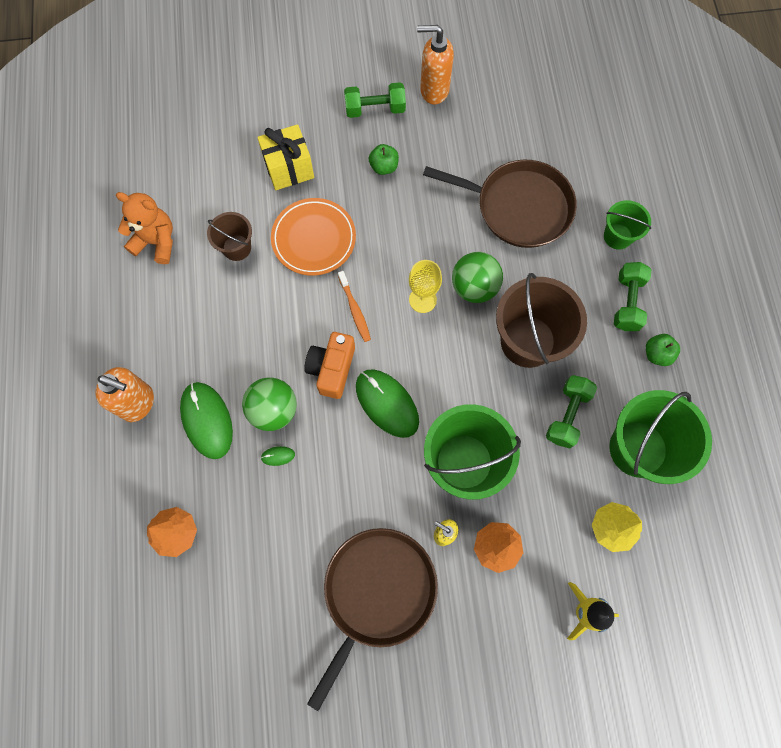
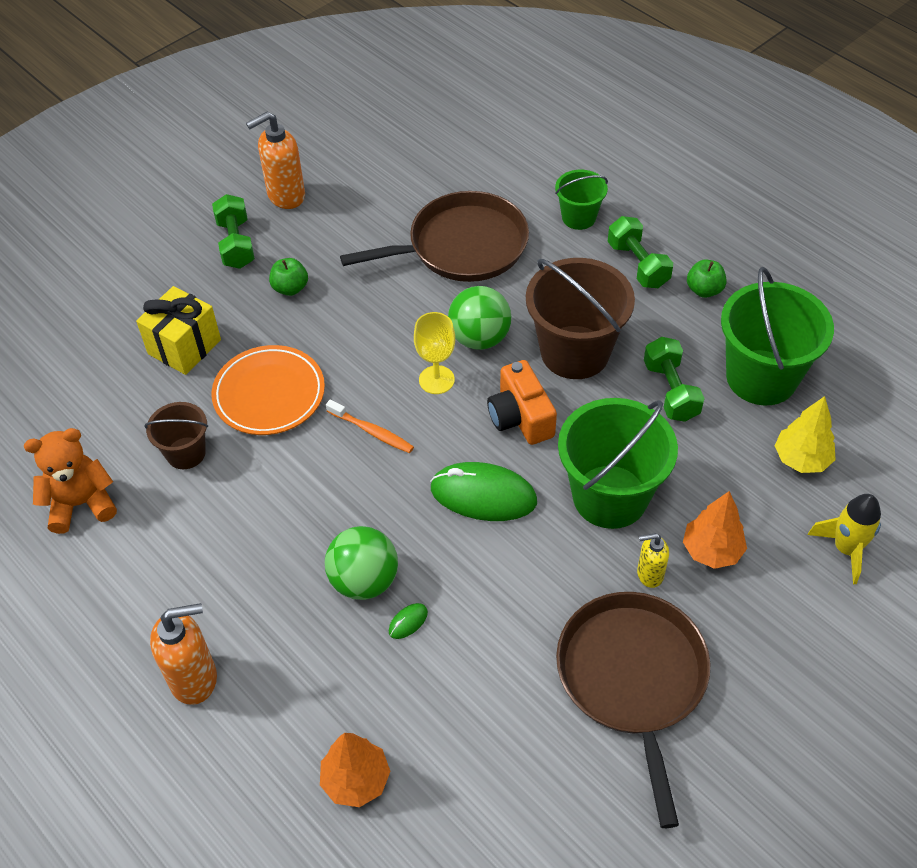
camera: 35 degrees left, 20 degrees down
green mouse [180,382,233,459] -> none
orange camera [304,332,355,399] -> orange camera moved to [487,360,557,445]
green dumbbell [344,82,406,118] -> green dumbbell turned 60 degrees counterclockwise [212,194,255,269]

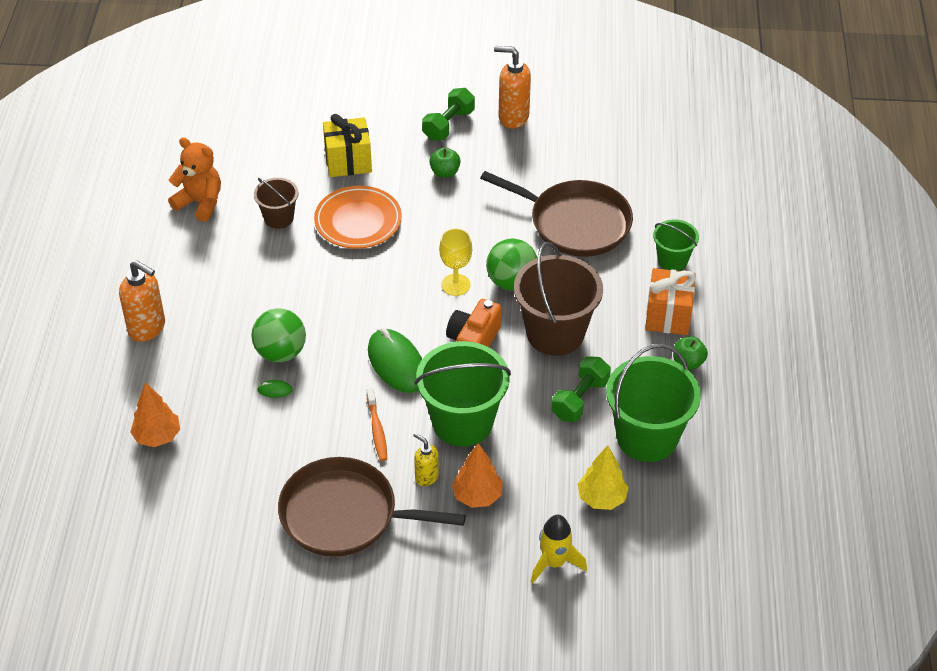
camera: 45 degrees right, 5 degrees down
orange toothbrush [326,400,414,453] -> orange toothbrush moved to [367,388,387,461]
brown pan [556,592,710,828] -> brown pan turned 120 degrees counterclockwise [278,457,466,557]
green dumbbell [608,216,673,288] -> orange gift [645,268,696,335]

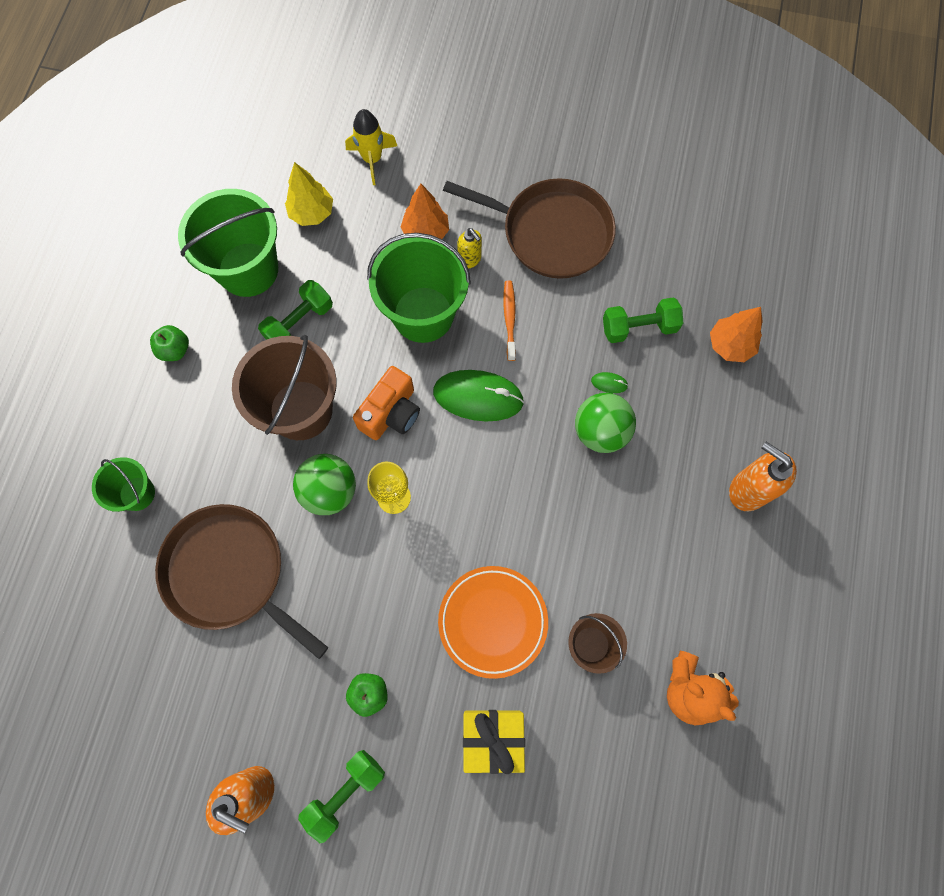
camera: 170 degrees left, 25 degrees up
green mouse [368,329,422,393] -> green mouse turned 60 degrees counterclockwise [433,370,524,421]
orange gift [645,268,696,335] -> none
none -> green dumbbell [603,297,683,343]

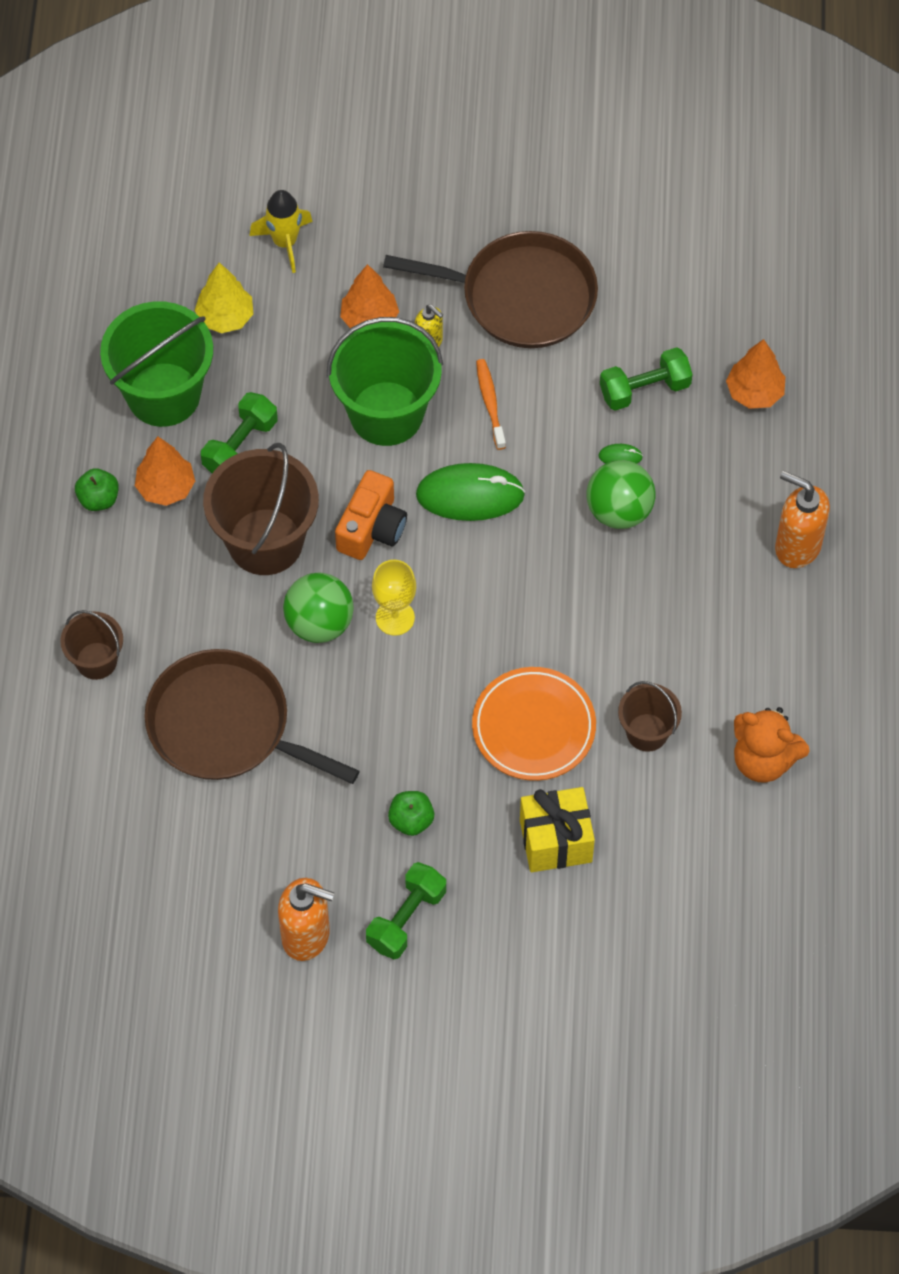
camera: 10 degrees left, 10 degrees down
green bucket [92,457,155,512] -> brown bucket [60,610,123,680]
none -> orange tree [135,436,195,506]

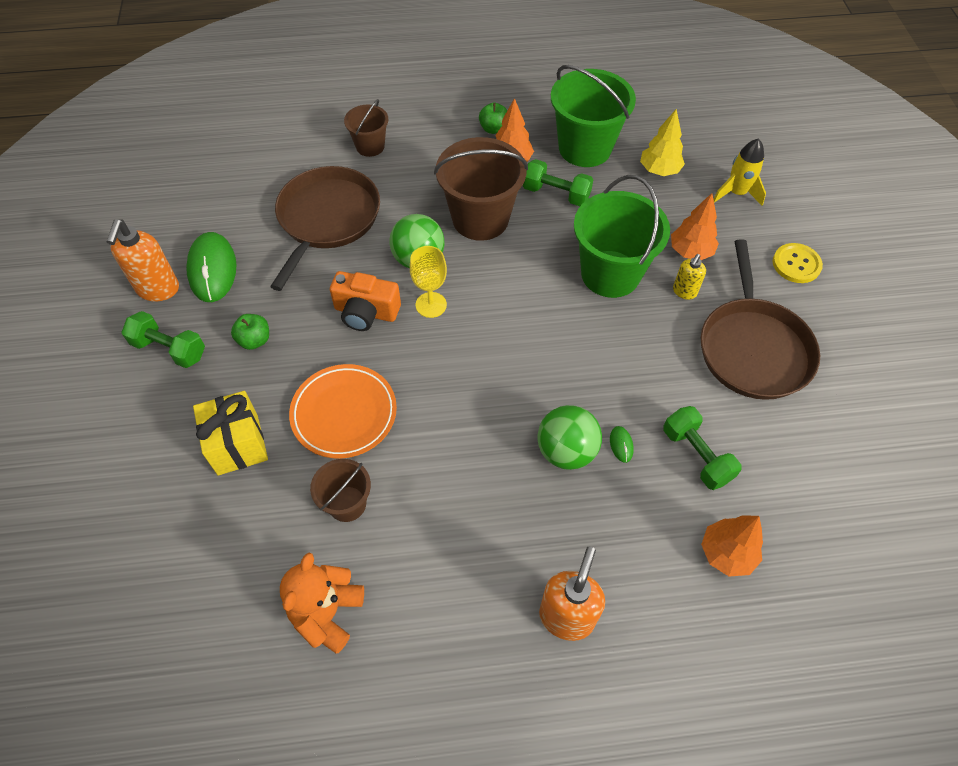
camera: 80 degrees right, 5 degrees down
orange camera [335,470,407,560] -> orange camera moved to [330,271,401,331]
green mouse [416,463,525,521] -> green mouse moved to [186,232,237,302]
orange toothbrush [476,359,506,450] -> none
none -> yellow button [773,243,823,283]

